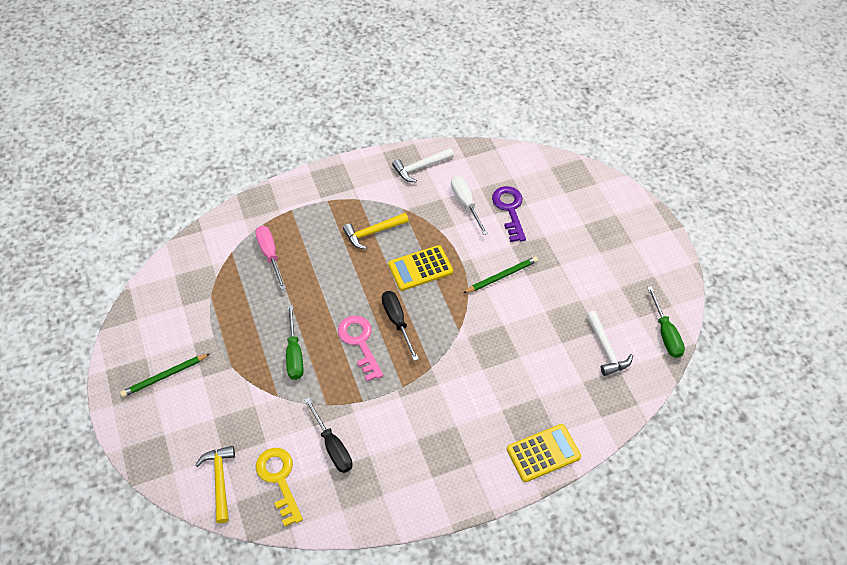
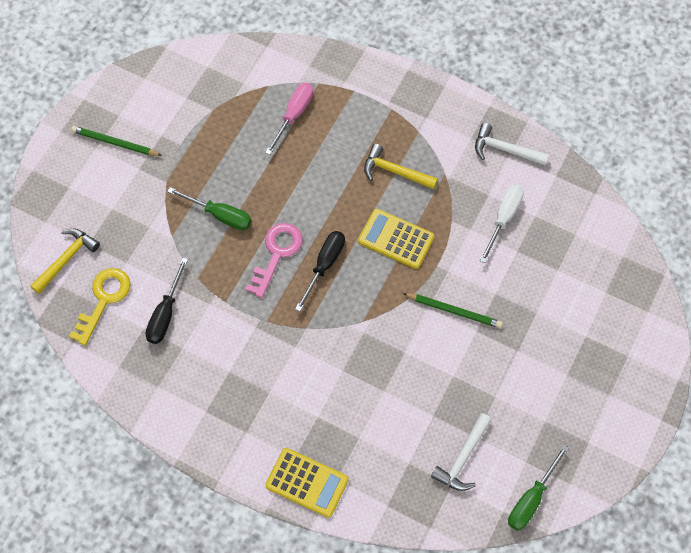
camera: 50 degrees right, 10 degrees up
green screwdriver [286,305,304,380] -> green screwdriver turned 105 degrees counterclockwise [167,187,252,230]
purple key [492,186,526,242] -> none

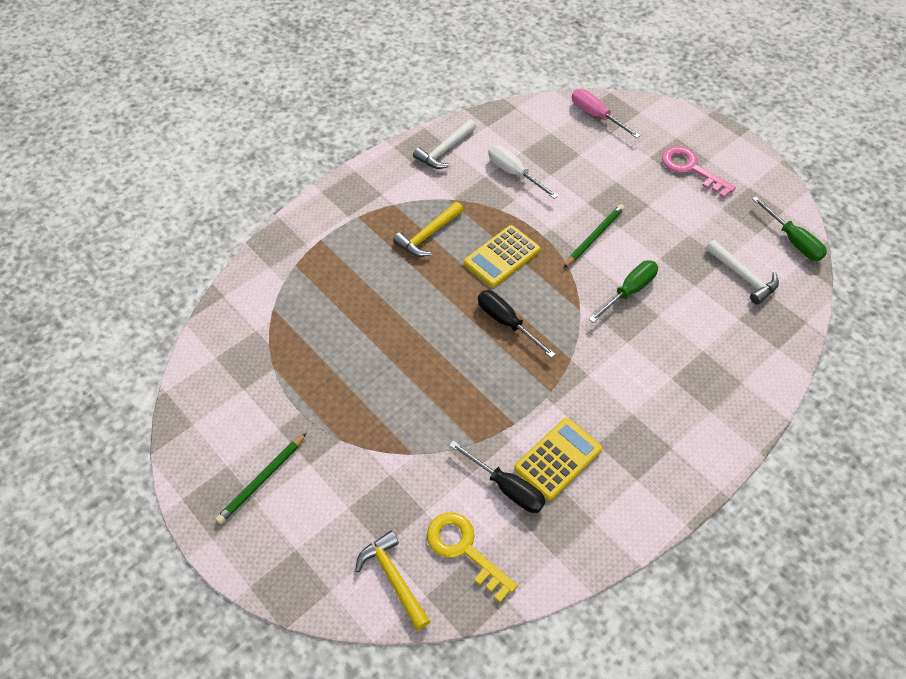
camera: 70 degrees left, 10 degrees down
green screwdriver [167,187,252,230] -> green screwdriver moved to [589,260,658,323]
pink key [246,223,303,298] -> pink key moved to [662,146,736,198]
pink screwdriver [265,83,313,155] -> pink screwdriver moved to [572,89,640,138]
yellow calculator [265,448,349,518] -> yellow calculator moved to [514,418,602,501]

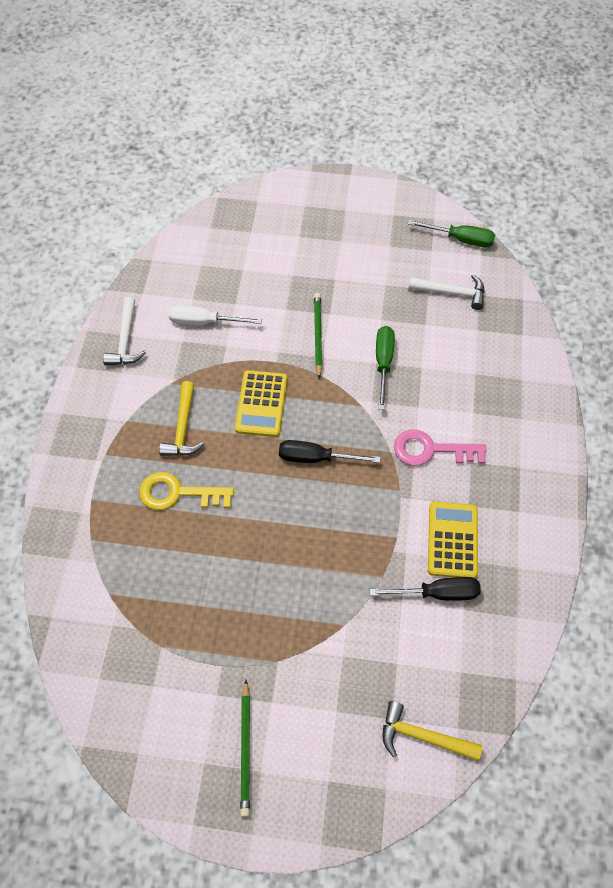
camera: 40 degrees left, 5 degrees up
yellow key [427,512,518,602] -> yellow key moved to [139,472,234,510]
pink screwdriver [572,89,640,138] -> none
pink key [662,146,736,198] -> pink key moved to [394,429,486,466]

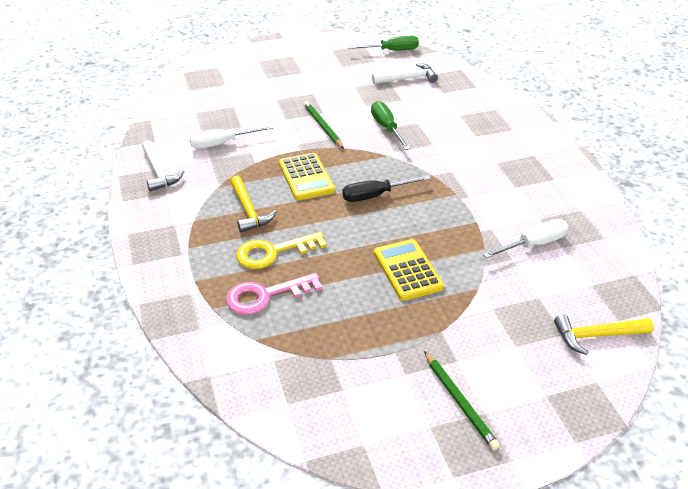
camera: 25 degrees left, 20 degrees down
black screwdriver [370,577,481,601] -> white screwdriver [483,219,569,258]
pink key [394,429,486,466] -> pink key moved to [226,273,322,315]
yellow calculator [428,501,478,578] -> yellow calculator moved to [374,239,444,301]

